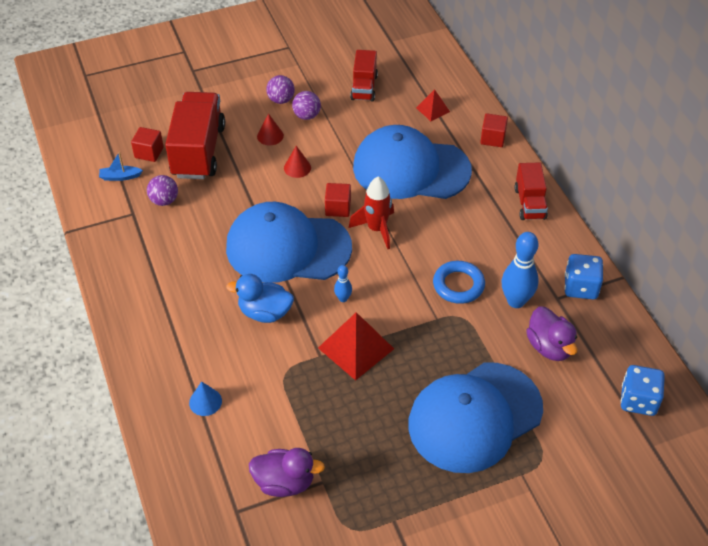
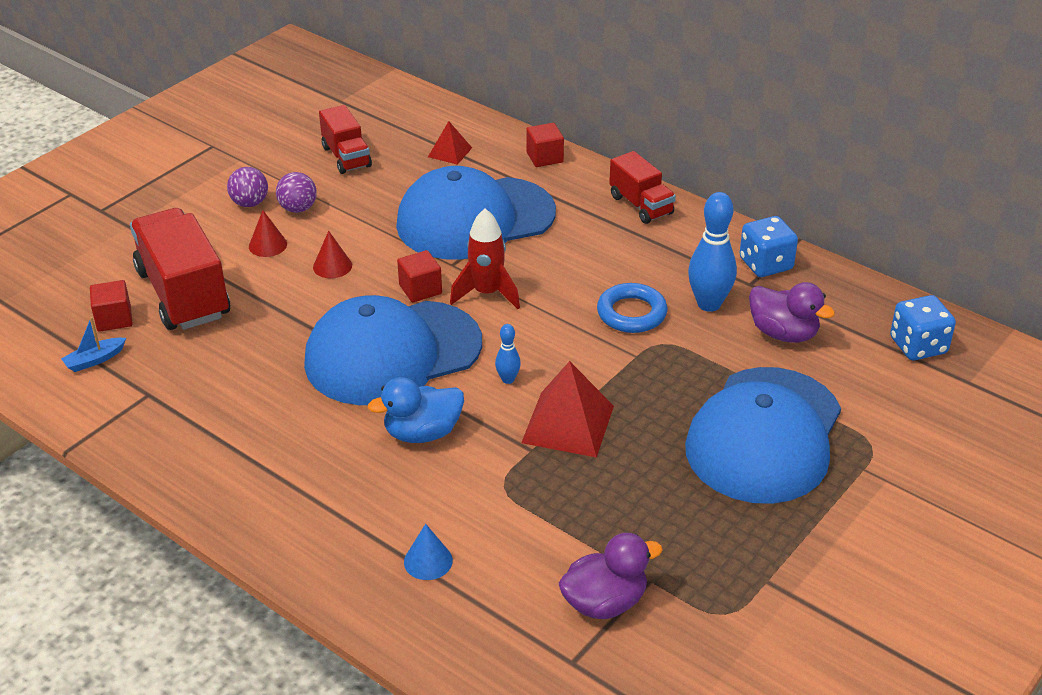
camera: 30 degrees left, 10 degrees down
purple ball [147,175,178,206] -> none

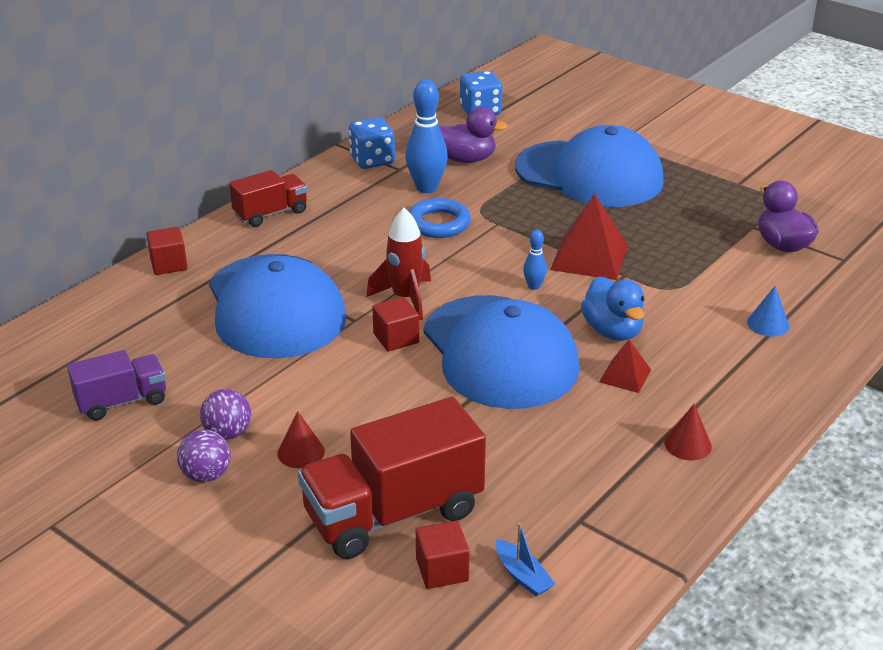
camera: 90 degrees left, 5 degrees down
red cone [313,231,352,278] -> red cone moved to [664,404,712,460]
red truck [319,105,372,174] -> purple truck [67,350,166,421]
red pyramid [428,121,472,165] -> red pyramid moved to [599,340,651,393]
purple duck [749,282,835,343] -> purple duck turned 60 degrees clockwise [439,107,508,163]

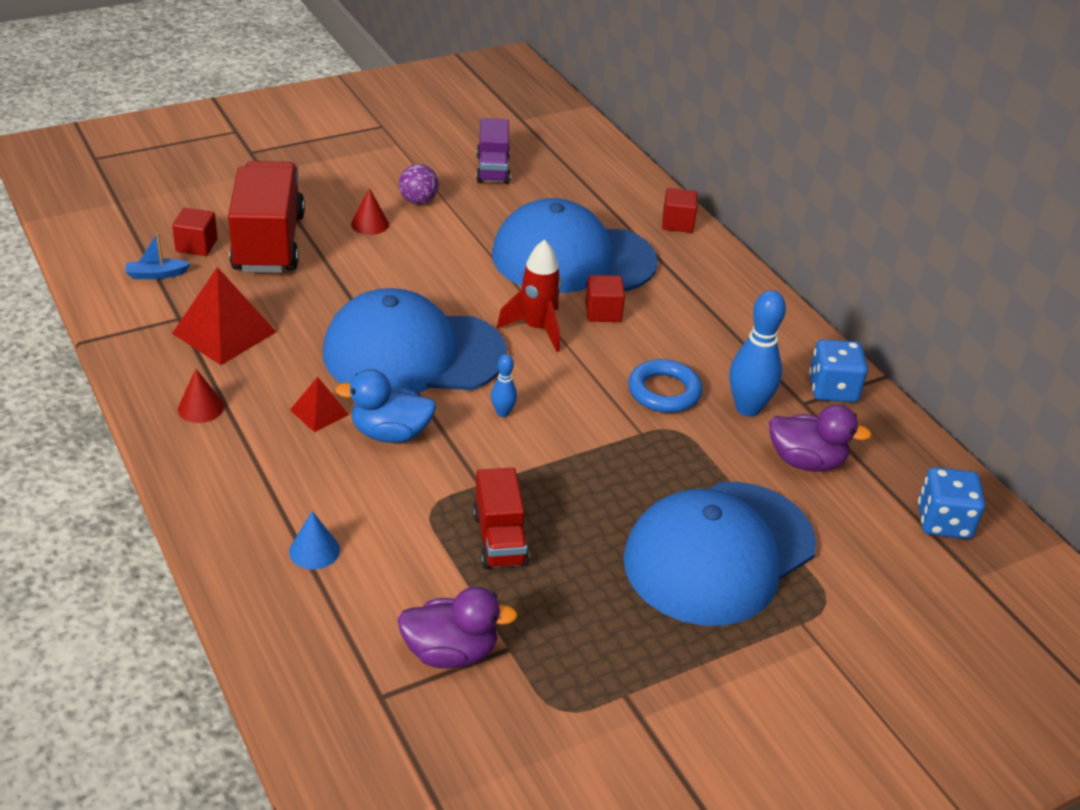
camera: 110 degrees right, 5 degrees up
purple ball [177,429,231,482] -> none
red truck [229,170,307,227] -> red truck moved to [473,468,529,569]
red cube [372,297,419,351] -> red cube moved to [585,275,625,322]
purple duck [439,107,508,163] -> purple duck turned 105 degrees counterclockwise [769,404,872,472]
red pyramid [550,194,628,280] -> red pyramid moved to [172,267,276,365]

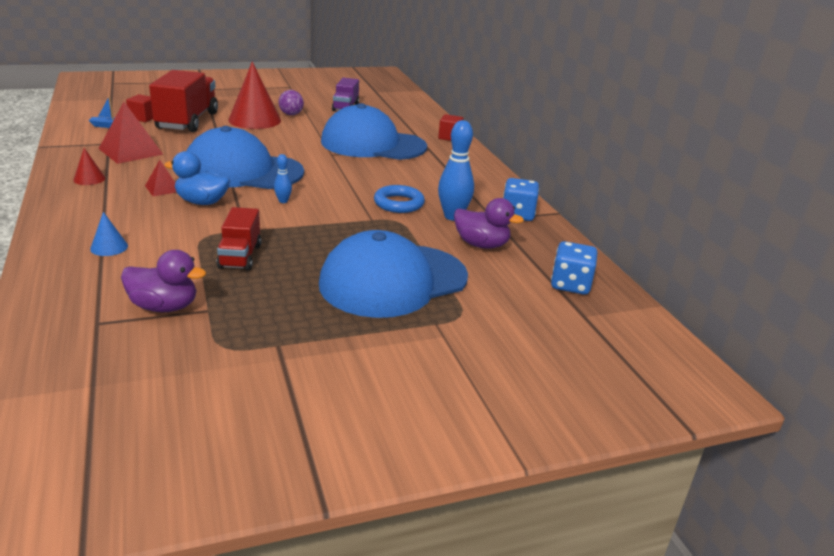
camera: 10 degrees right, 10 degrees down
red cone [351,188,389,235] -> red cone [228,61,281,129], size x2.19
red rocket [497,239,562,352] -> none
red cube [585,275,625,322] -> none

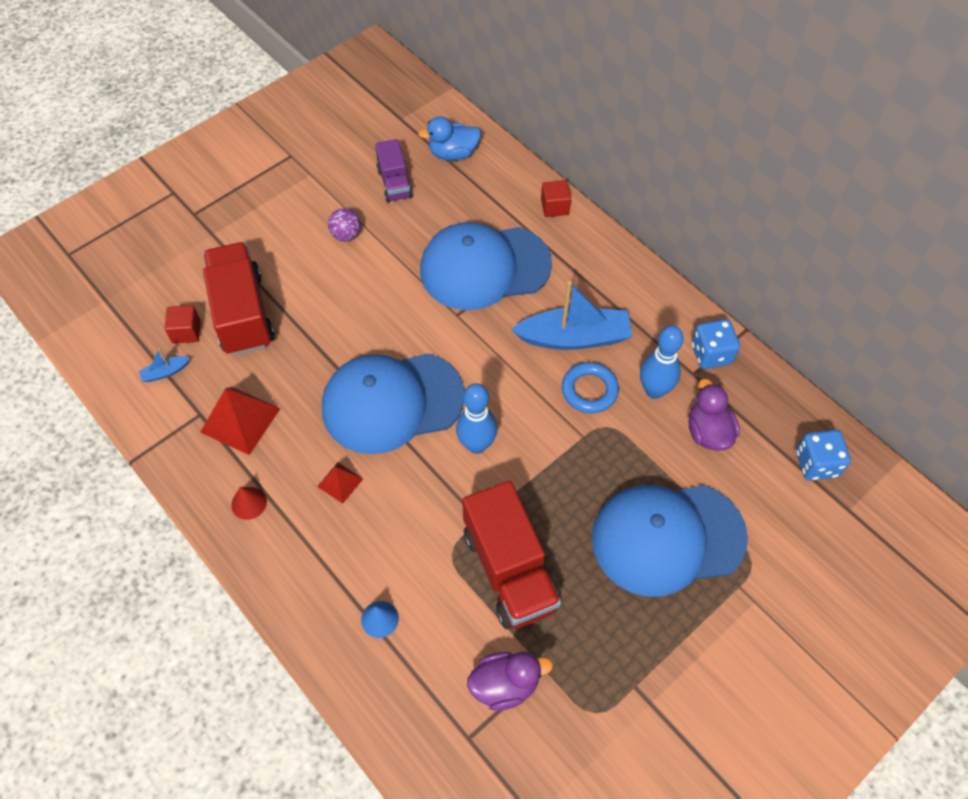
camera: 20 degrees left, 30 degrees up
blue duck [164,151,230,205] -> blue duck moved to [418,116,481,161]
red truck [217,207,261,270] -> red truck [462,481,561,629], size x1.77
red cone [228,61,281,129] -> none
blue bowling pin [274,154,292,203] -> blue bowling pin [456,383,497,454], size x1.99
blue cap [319,230,468,318] -> blue cap turned 45 degrees clockwise [592,485,748,597]
purple duck [454,198,524,249] -> purple duck turned 105 degrees counterclockwise [689,379,740,451]
none -> blue boat [511,281,632,350]

